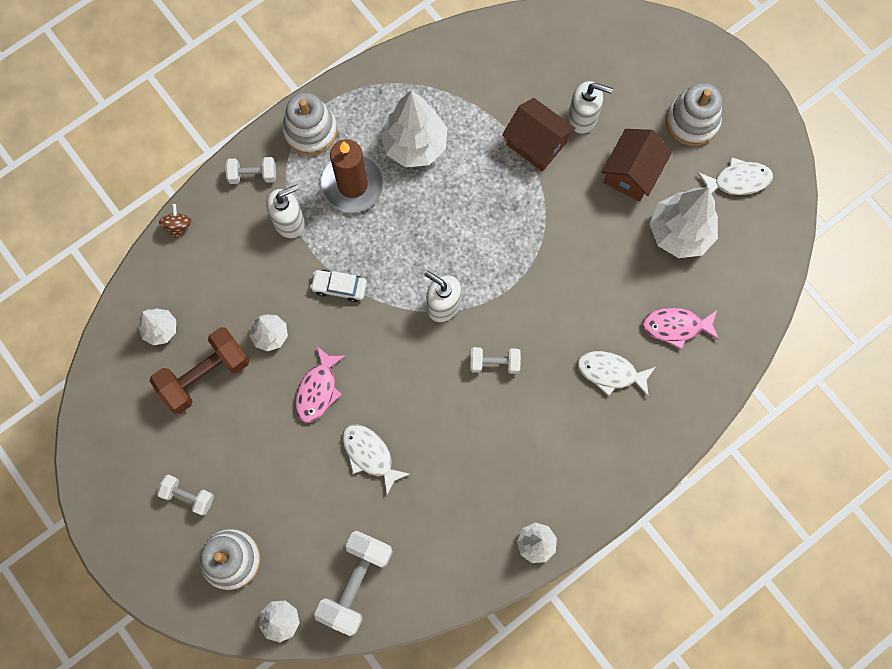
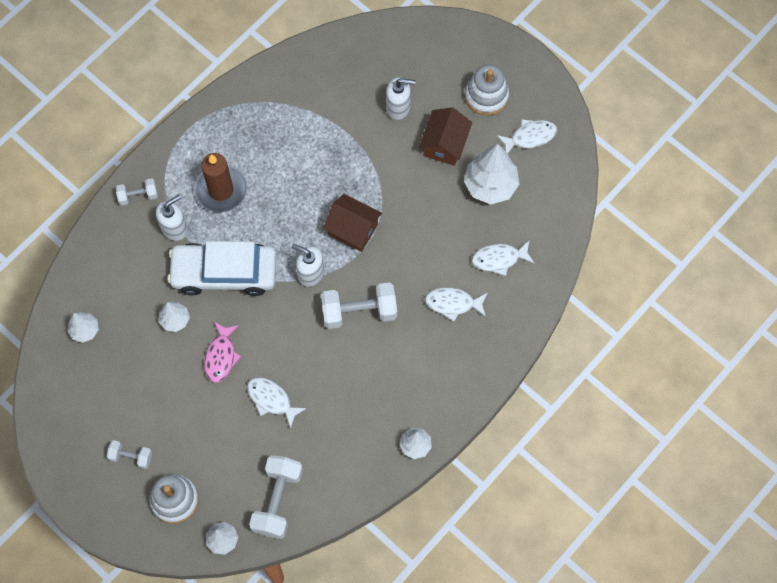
camera: 10 degrees left, 5 degrees down
brown dumbbell [150,327,249,414] -> none
brown spinning top [159,204,192,240] -> none
white stacking toy [282,92,337,155] -> none
white car [310,270,367,302] -> white car [167,241,276,296], size x2.39
white tree [380,90,447,167] -> none
white dumbbell [470,347,521,374] -> white dumbbell [321,282,397,329], size x1.82
brown house [502,98,576,171] -> brown house moved to [323,194,382,252]
pink fish [642,307,719,350] -> white fish [472,241,534,276]

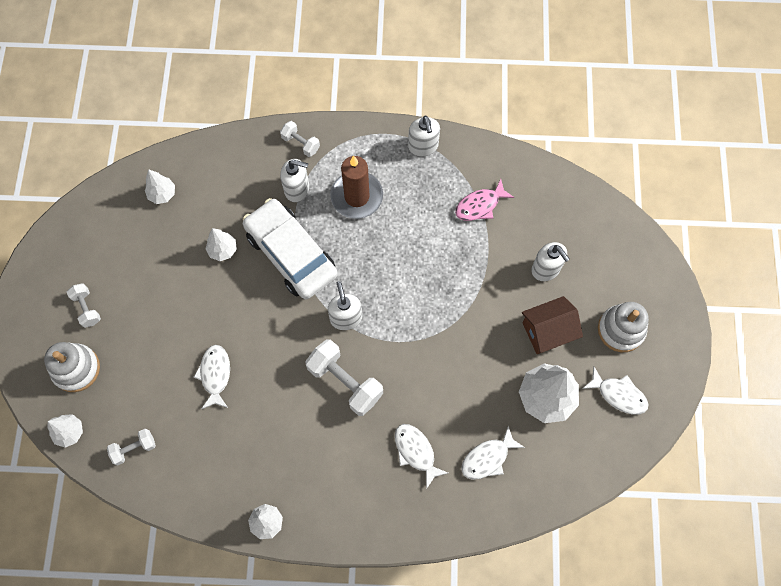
camera: 50 degrees right, 0 degrees up
pink fish [204,322,241,383] -> pink fish moved to [455,179,515,221]
white dumbbell [249,455,303,539] -> white dumbbell [107,429,156,465], size x0.55
brown house [323,194,382,252] -> none
white fish [472,241,534,276] -> white fish turned 75 degrees counterclockwise [461,425,525,480]
none -> white soap dispenser [408,116,440,157]

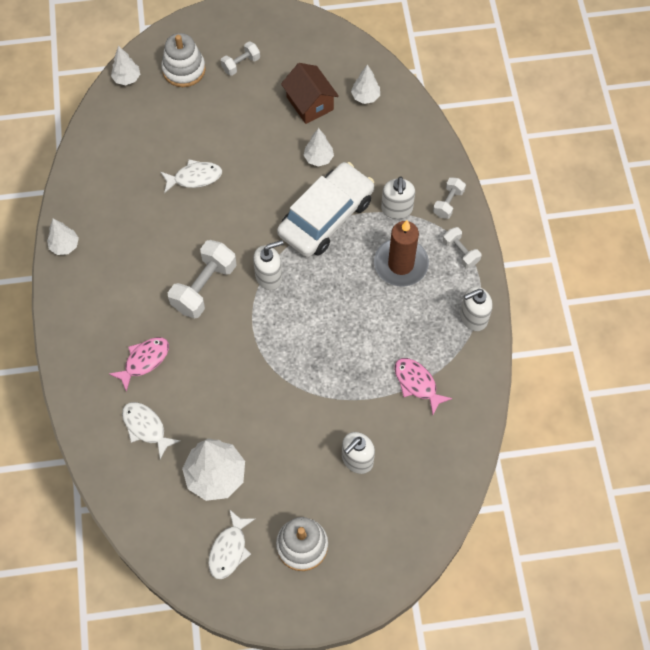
camera: 80 degrees right, 5 degrees down
white dumbbell [107,429,156,465] -> white dumbbell moved to [443,227,481,269]
white fish [395,424,448,489] -> pink fish [109,337,169,392]
brown house [522,296,583,354] -> brown house moved to [281,63,339,124]

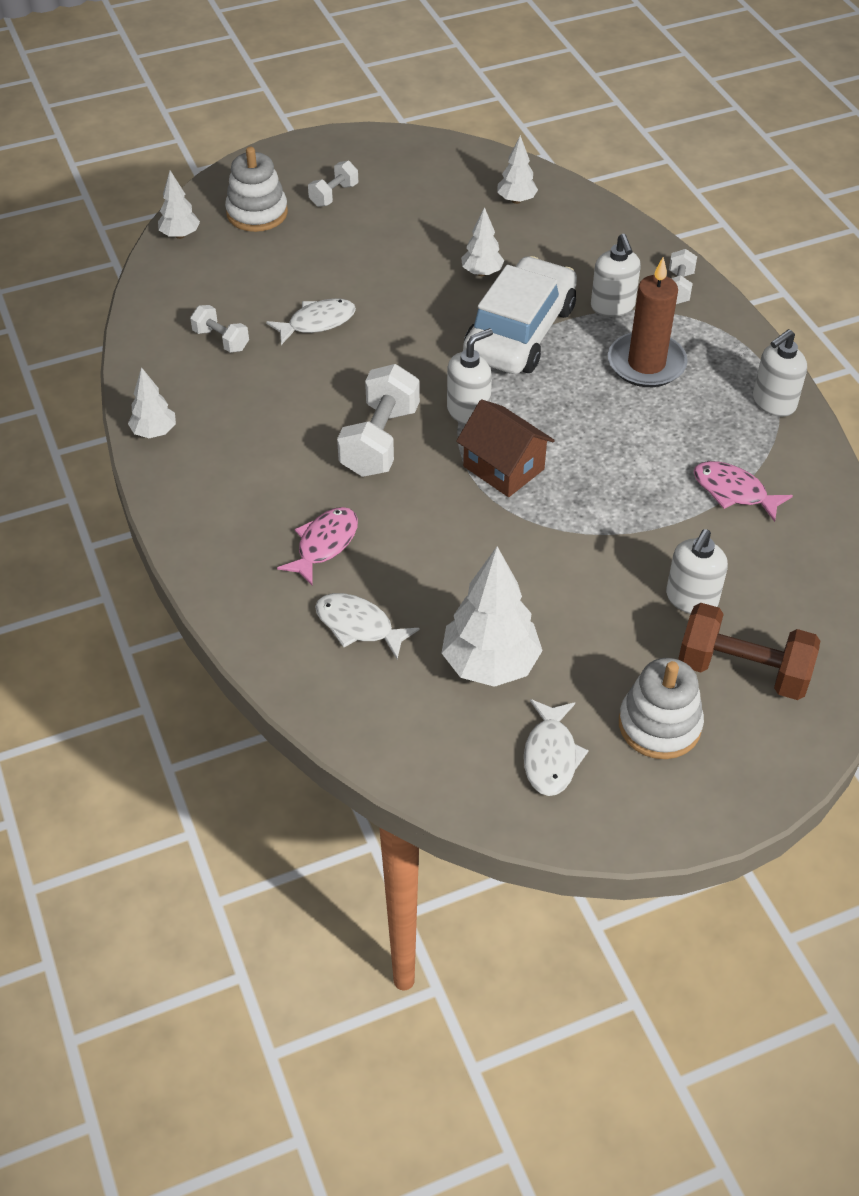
camera: 15 degrees left, 15 degrees down
brown house [281,63,339,124] -> brown house moved to [456,399,555,497]
white dumbbell [443,227,481,269] -> white dumbbell moved to [190,305,249,353]
none -> brown dumbbell [678,603,820,700]

